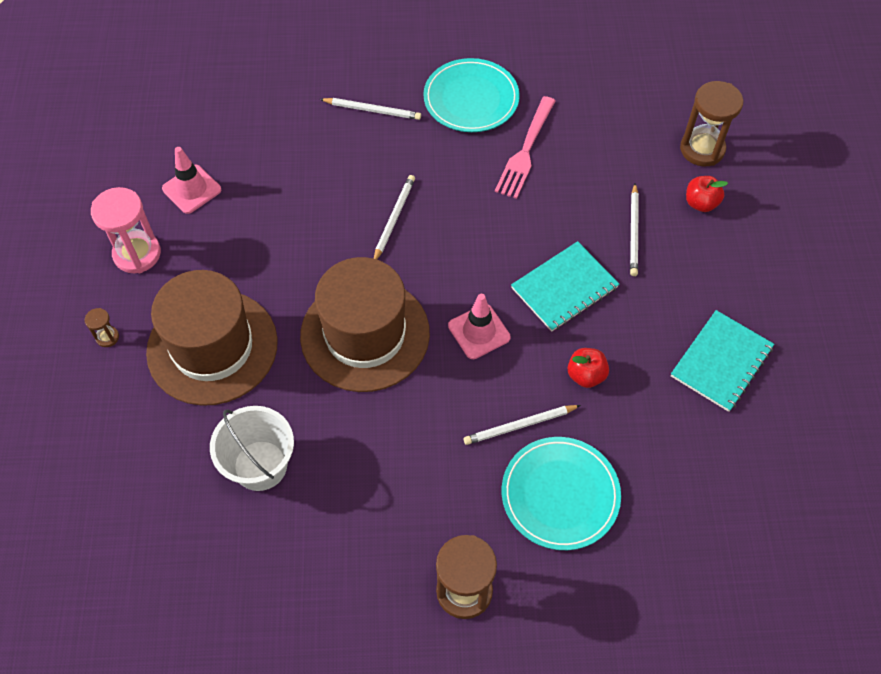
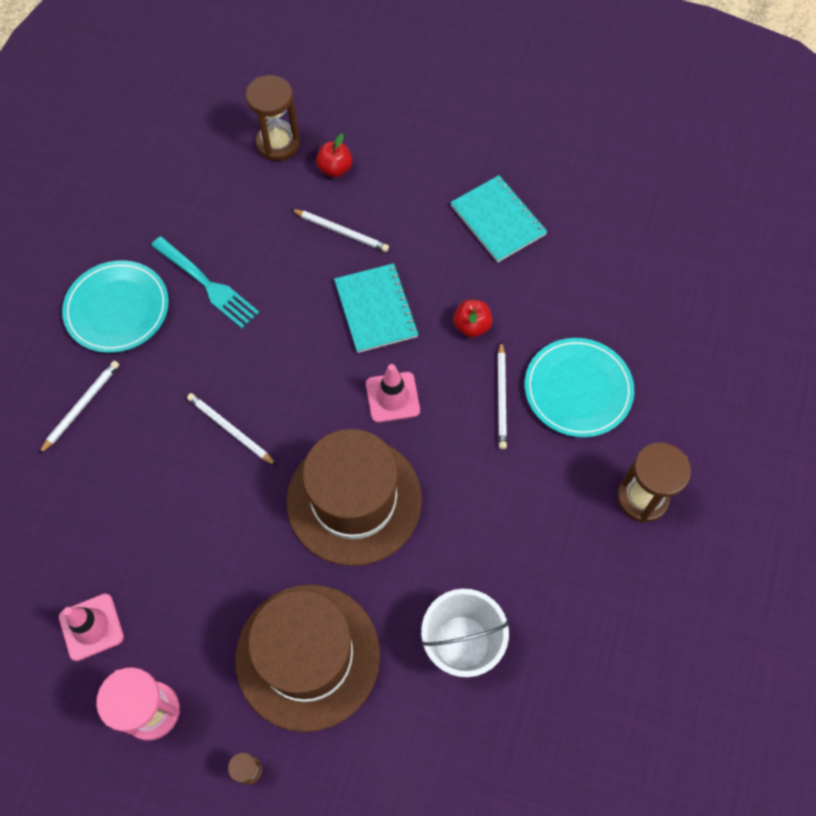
camera: 70 degrees left, 5 degrees up
pink fork [495,96,556,199] -> turquoise fork [151,236,259,328]

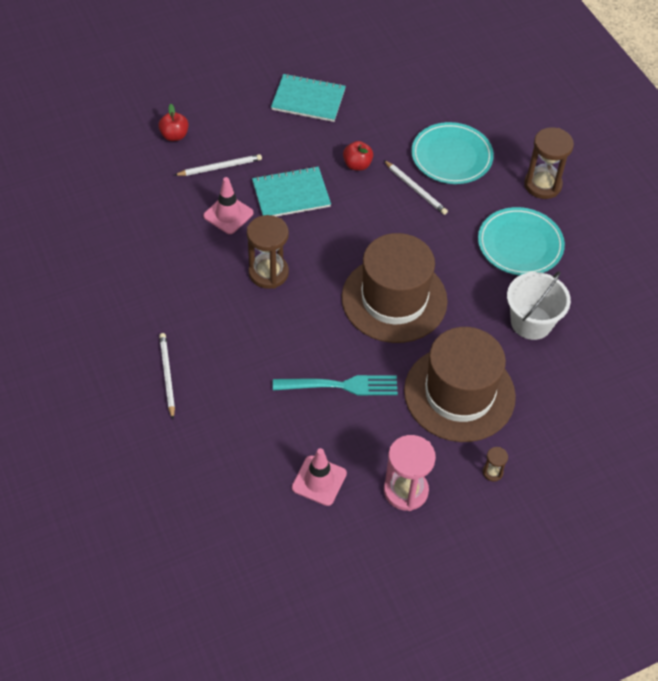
camera: 45 degrees left, 10 degrees down
turquoise plate [62,260,169,353] -> turquoise plate moved to [478,207,565,275]
turquoise fork [151,236,259,328] -> turquoise fork moved to [273,375,398,395]
white pencil [187,393,277,466] -> none
brown hourglass [245,75,300,161] -> brown hourglass moved to [247,215,289,289]
turquoise notebook [334,263,419,353] -> turquoise notebook turned 45 degrees counterclockwise [252,166,331,216]
pink traffic cone [366,364,420,422] -> pink traffic cone moved to [203,177,253,234]

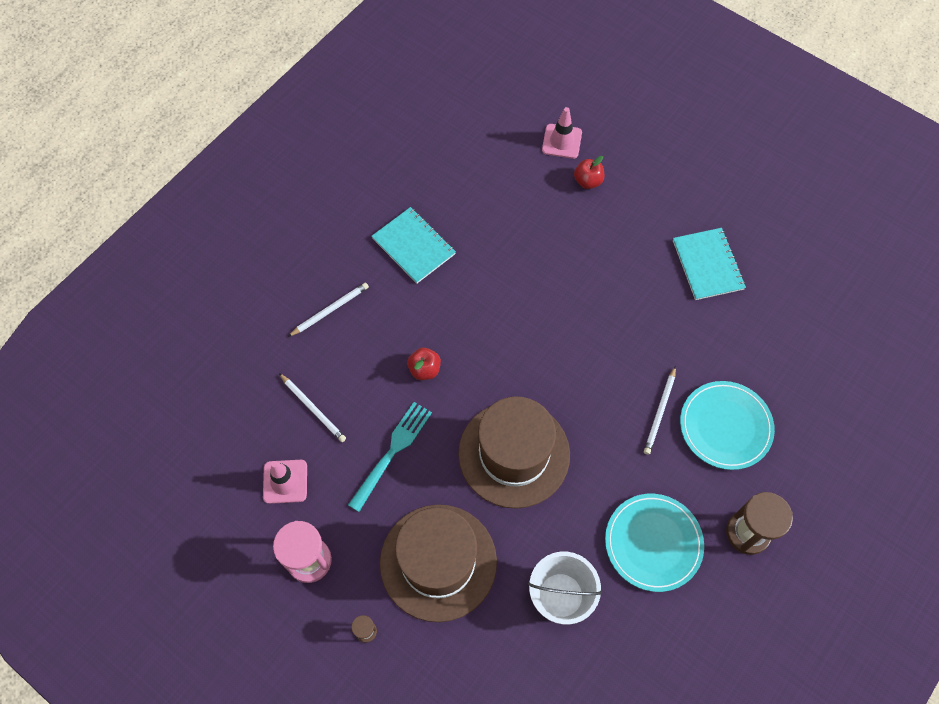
camera: 65 degrees right, 10 degrees up
white pencil [175,154,262,176] -> white pencil moved to [279,373,346,442]
pink traffic cone [203,177,253,234] -> pink traffic cone moved to [542,107,582,159]
brown hourglass [247,215,289,289] -> none
turquoise notebook [252,166,331,216] -> turquoise notebook moved to [371,207,456,284]
turquoise fork [273,375,398,395] -> turquoise fork turned 120 degrees counterclockwise [348,402,432,512]
red apple [343,141,373,171] -> red apple moved to [407,348,441,380]

